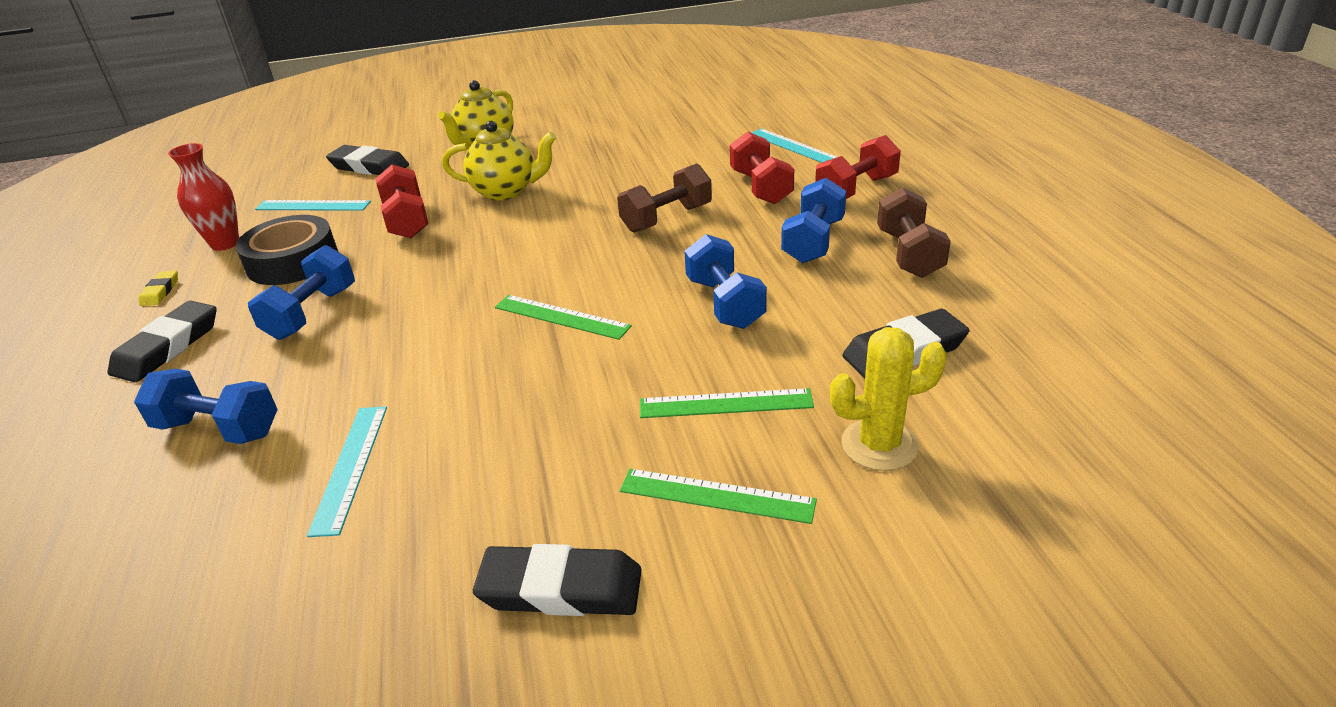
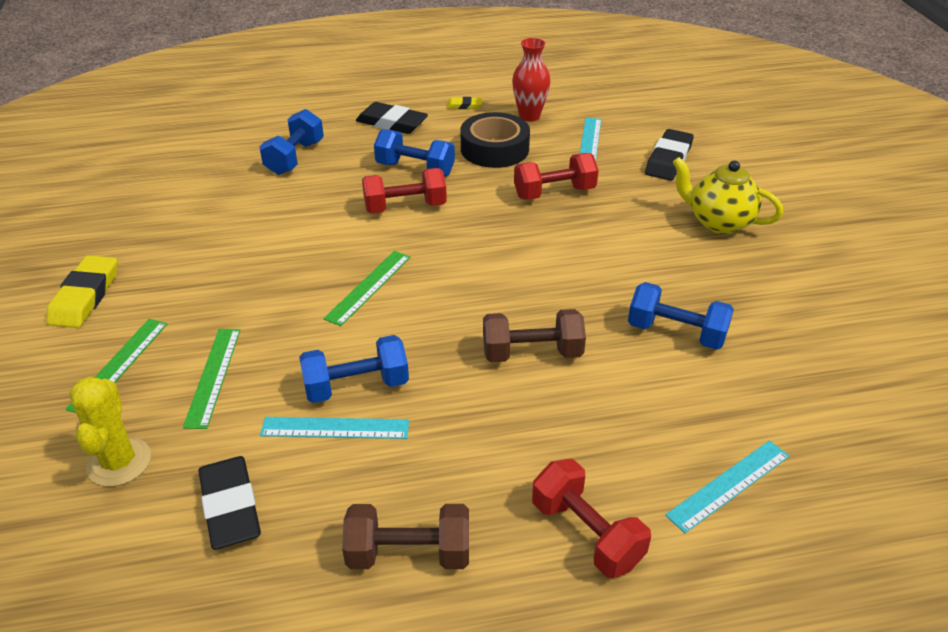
camera: 90 degrees right, 5 degrees up
turquoise ruler [307,406,387,537] -> turquoise ruler moved to [260,417,409,439]
yellow teapot [442,121,556,200] -> none
black eraser [473,544,642,616] -> yellow eraser [46,255,117,328]
brown dumbbell [617,163,712,233] -> brown dumbbell turned 60 degrees counterclockwise [483,309,586,362]
red dumbbell [730,132,794,204] -> red dumbbell moved to [362,168,447,214]
blue dumbbell [781,178,847,263] -> blue dumbbell moved to [628,282,734,350]

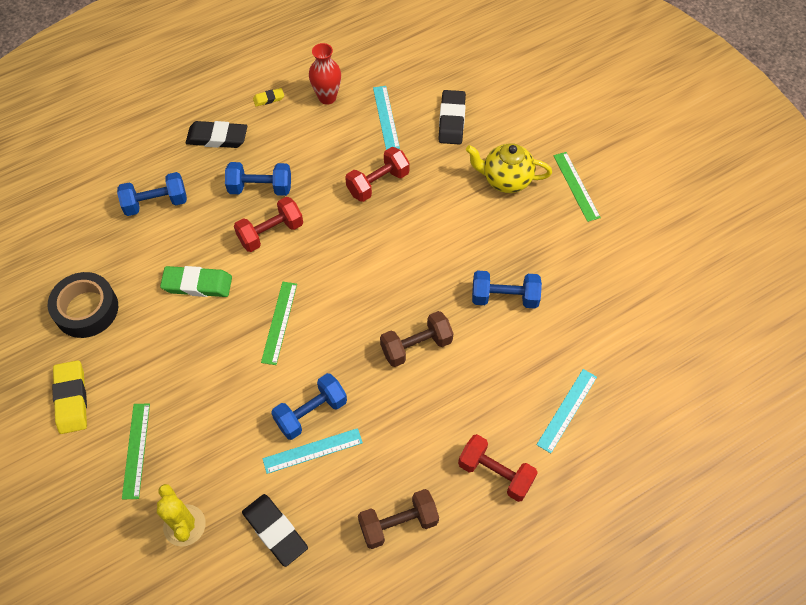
camera: 20 degrees left, 20 degrees up
green ruler [183,329,240,429] -> green ruler moved to [553,152,601,222]
blue dumbbell [259,109,324,175] -> blue dumbbell turned 75 degrees clockwise [117,172,187,216]
black tape [461,112,530,168] -> black tape moved to [48,272,118,338]
none -> green eraser [160,266,232,297]

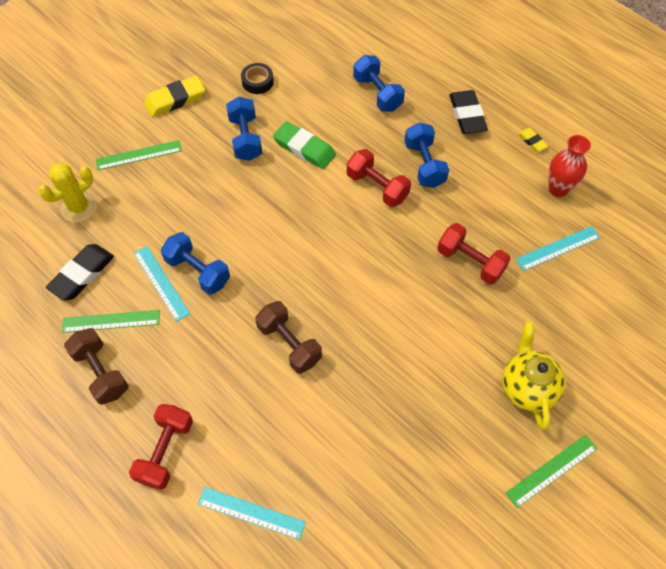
camera: 75 degrees right, 0 degrees up
black tape [48,272,118,338] -> black tape [241,63,274,94], size x0.58
green eraser [160,266,232,297] -> green eraser turned 45 degrees counterclockwise [273,121,336,169]
green ruler [261,282,297,365] -> green ruler moved to [62,310,160,333]
black eraser [438,90,466,145] -> none
blue dumbbell [472,271,542,309] -> blue dumbbell moved to [226,97,262,161]

